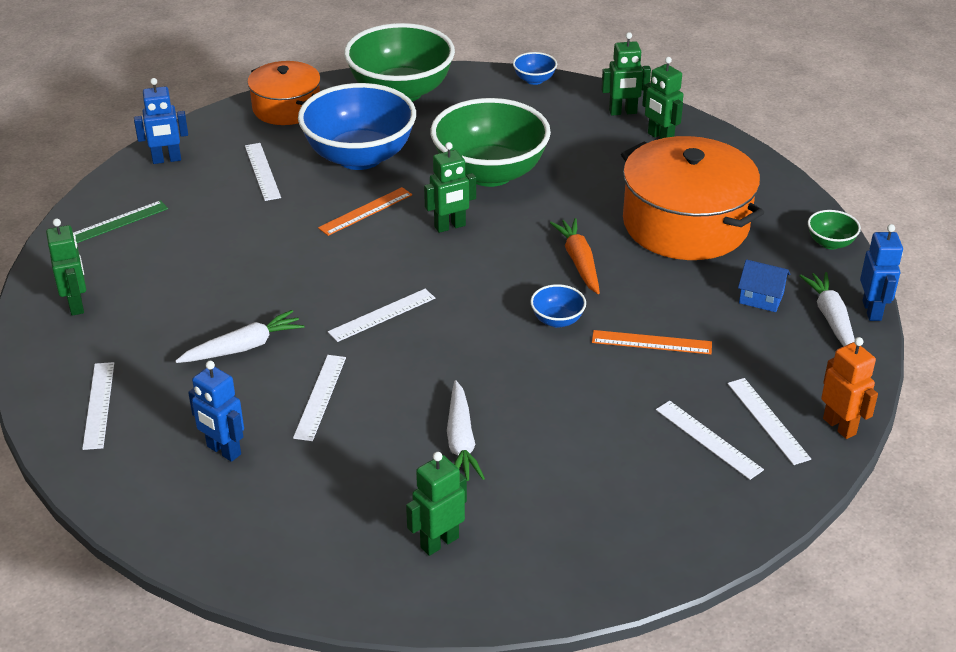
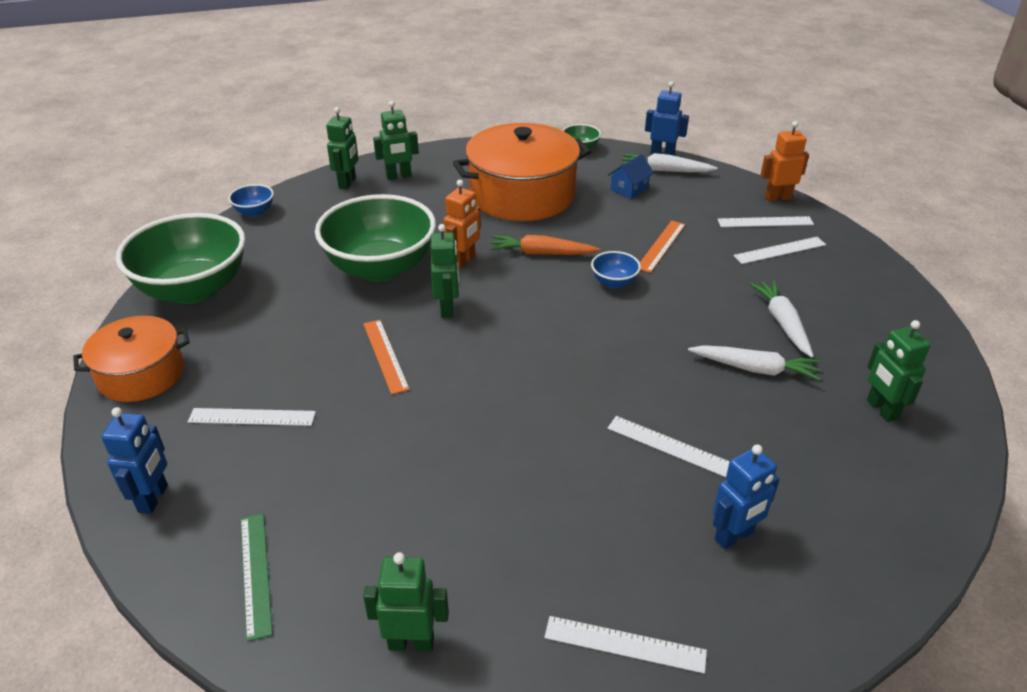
camera: 70 degrees left, 0 degrees up
white carrot [175,310,304,363] -> white carrot moved to [750,280,814,358]
blue bowl [298,83,416,170] -> none
white ruler [328,289,435,342] -> none
none -> orange robot [444,180,481,269]

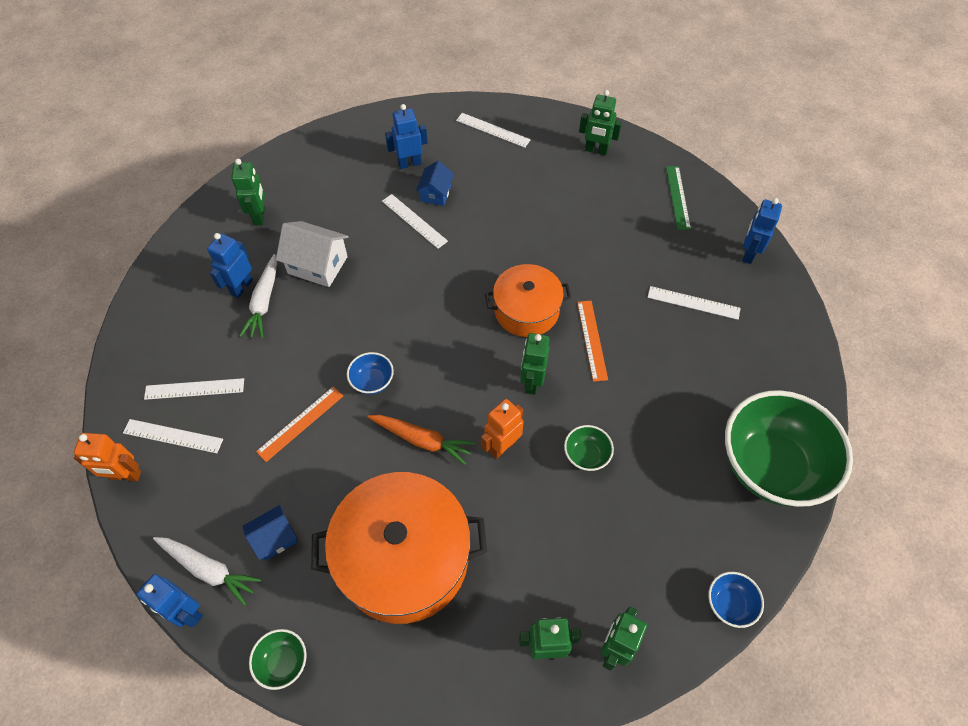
camera: 165 degrees left, 20 degrees up
orange pot [73,316,190,402] -> orange pot moved to [485,264,571,337]
green bowl [315,194,436,282] -> green bowl [564,425,614,471], size x0.41
white carrot [688,345,821,381] -> white house [276,221,349,287]
none -> blue robot [207,233,253,298]
none -> blue house [416,161,454,206]

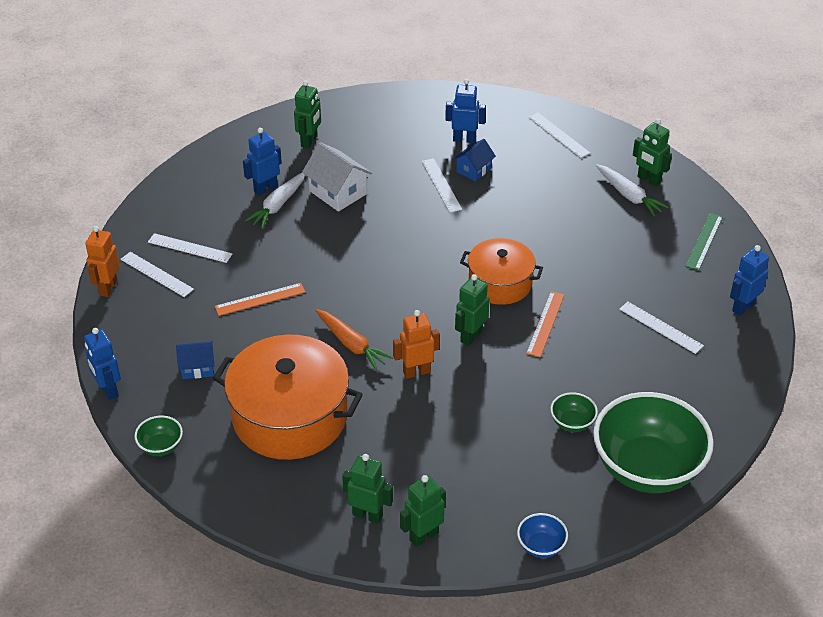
camera: 25 degrees right, 15 degrees down
orange robot [74,433,141,481] -> orange robot turned 75 degrees clockwise [85,226,120,297]
white carrot [153,537,261,606] -> white carrot moved to [596,164,669,217]
blue bowl [347,352,394,395] -> none
green bowl [564,425,614,471] -> green bowl moved to [550,392,598,432]

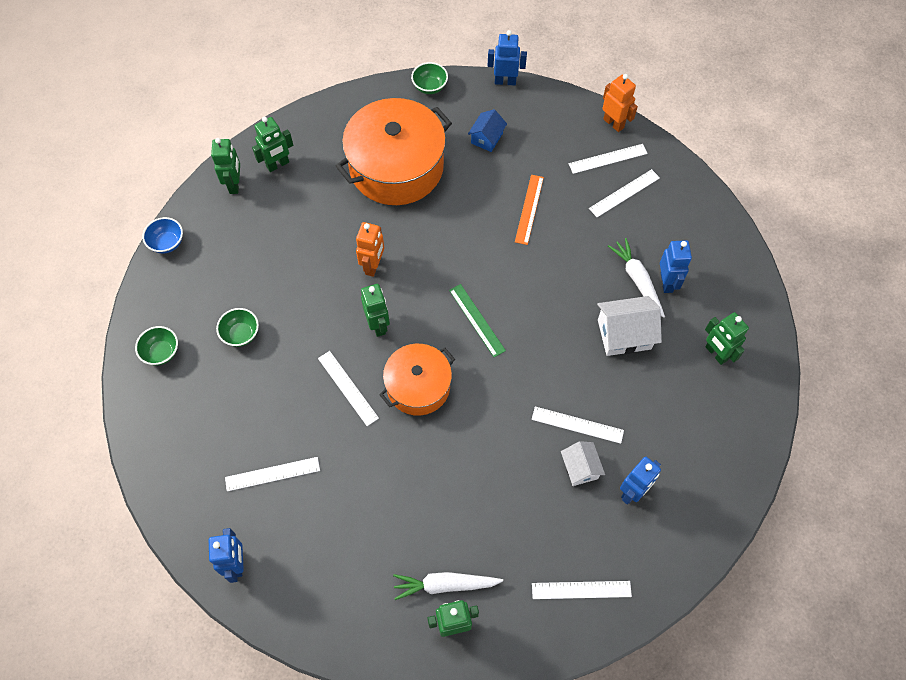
camera: 125 degrees right, 20 degrees up
orange carrot [315,309,393,370] -> none
blue house [453,139,496,181] -> white house [561,441,605,486]
orange ruler [526,291,564,358] -> white ruler [318,351,379,426]
green bowl [593,392,714,493] -> green bowl [135,326,178,365], size x0.41
green ruler [685,213,723,271] -> green ruler moved to [449,284,506,357]

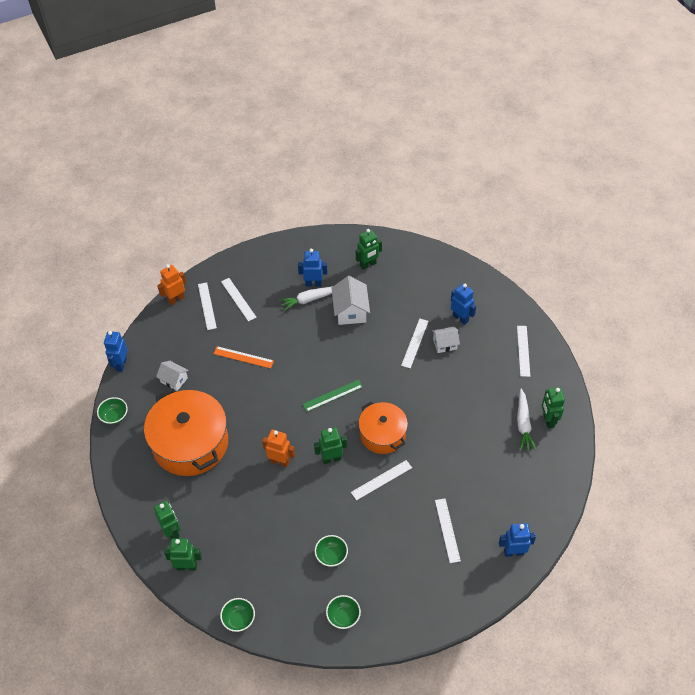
camera: 85 degrees left, 10 degrees down
blue bowl [142,217,183,253] -> green bowl [220,598,255,632]
blue house [468,109,507,152] -> white house [156,361,189,391]

